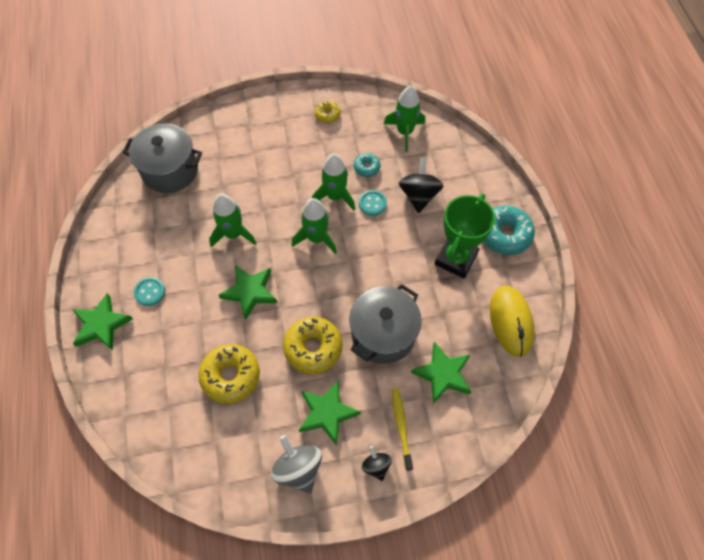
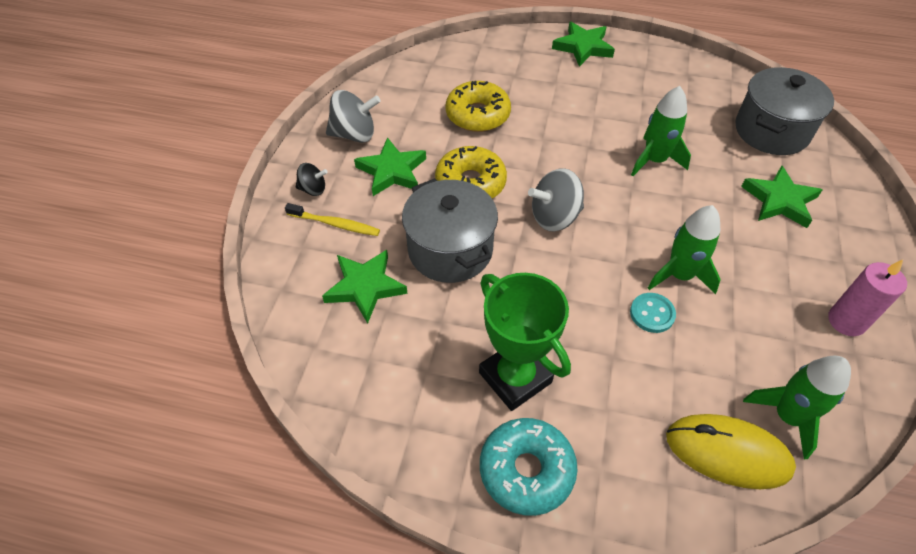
camera: 115 degrees right, 10 degrees down
turquoise button [134,277,165,306] -> none
green star [218,265,277,320] -> green star moved to [741,165,822,228]
green rocket [292,198,337,254] -> none
yellow donut [315,101,341,123] -> pink candle [828,259,907,336]
turquoise donut [354,153,381,177] -> none
black spinning top [399,157,443,213] -> none
yellow mouse [490,286,534,357] -> yellow mouse moved to [666,414,796,489]
none -> grey spinning top [528,168,584,231]

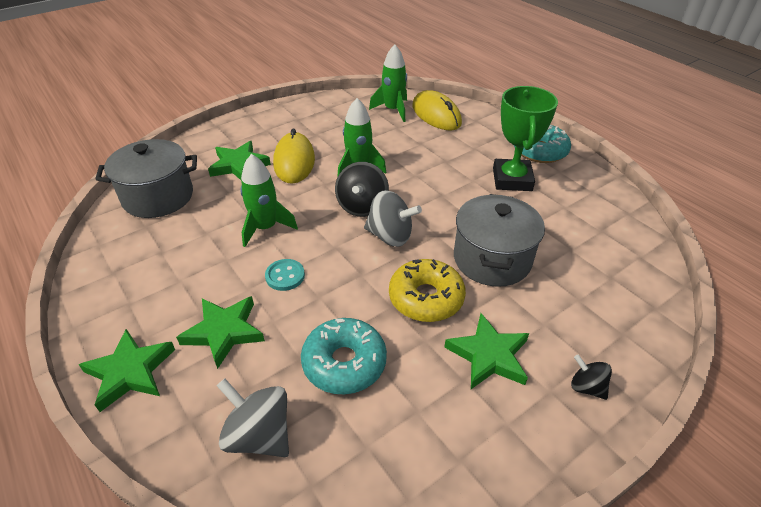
camera: 140 degrees left, 10 degrees down
yellow toothbrush [285,203,380,236] -> none
green star [322,250,407,323] -> green star moved to [176,296,265,369]
grey spinning top [326,90,381,143] -> grey spinning top moved to [217,378,289,457]
yellow donut [446,81,511,132] -> turquoise donut [301,318,387,395]
turquoise button [630,293,676,333] -> turquoise button moved to [265,259,305,291]
pink candle [828,259,907,336] -> none
none -> yellow mouse [273,128,315,184]
none -> black spinning top [335,162,389,217]

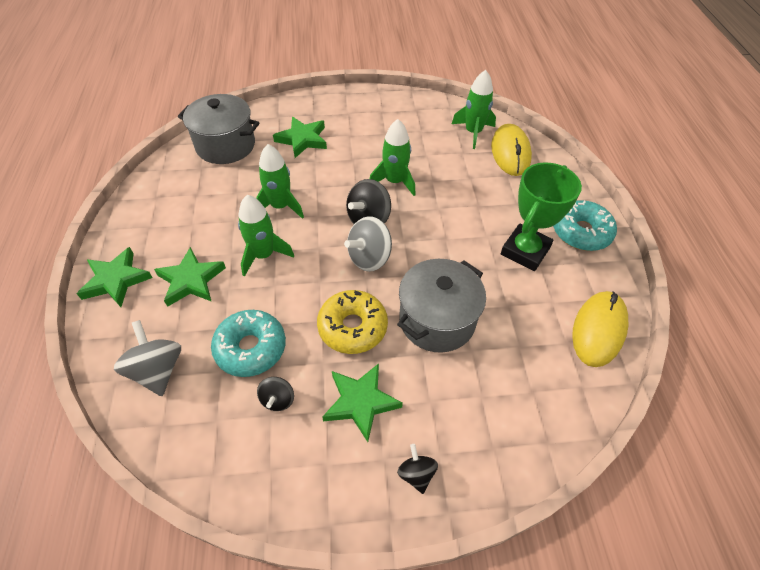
camera: 30 degrees right, 10 degrees up
turquoise button [265,259,305,291] -> green rocket [238,195,294,277]
yellow mouse [273,128,315,184] -> yellow mouse moved to [572,291,628,367]
grey spinning top [364,190,422,247] -> grey spinning top turned 90 degrees clockwise [344,216,392,272]
none -> black spinning top [257,377,294,411]

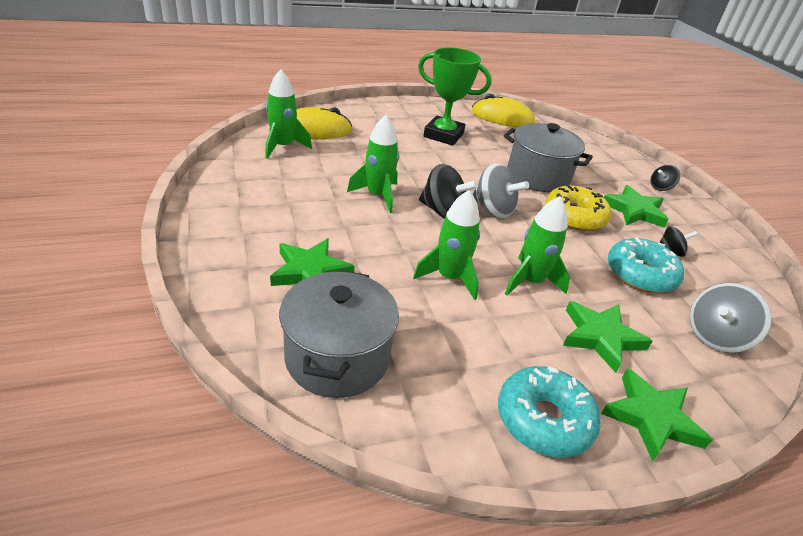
camera: 105 degrees left, 15 degrees down
turquoise donut [553,200,617,251] -> turquoise donut moved to [498,366,601,458]

